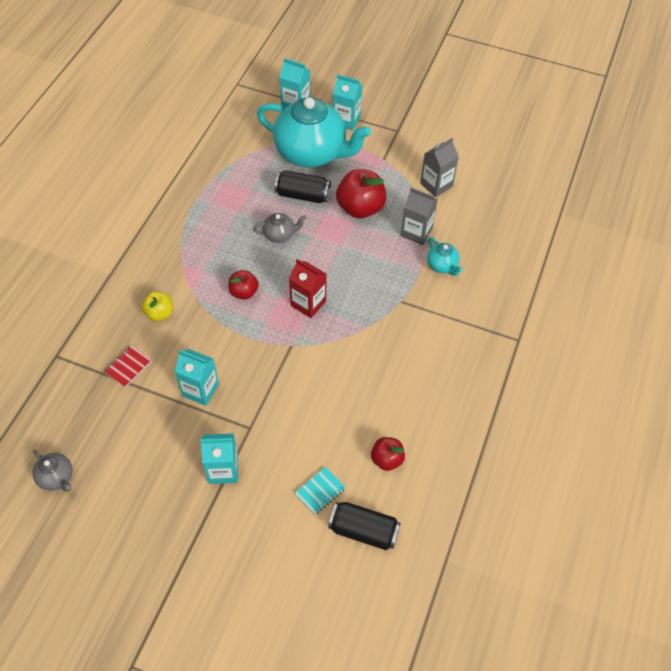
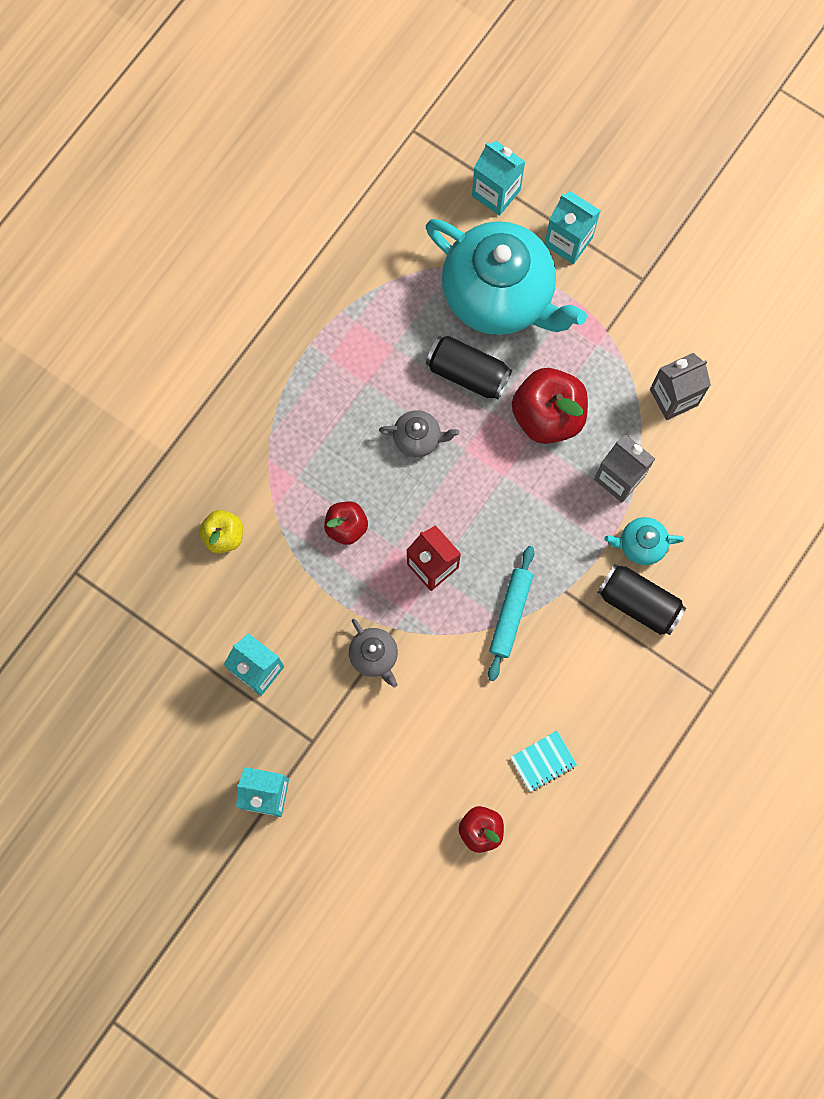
camera: 15 degrees right, 20 degrees up
grey teapot [32,449,72,492] -> grey teapot moved to [349,619,398,688]
red notebook [104,345,152,387] -> none
turquoise notebook [295,467,346,515] -> turquoise notebook moved to [510,731,577,792]
black can [328,502,401,550] -> black can moved to [597,564,686,635]
turquoise teapot [427,237,463,276] -> turquoise teapot turned 105 degrees clockwise [604,517,684,565]
none -> turquoise rolling pin [488,546,534,681]

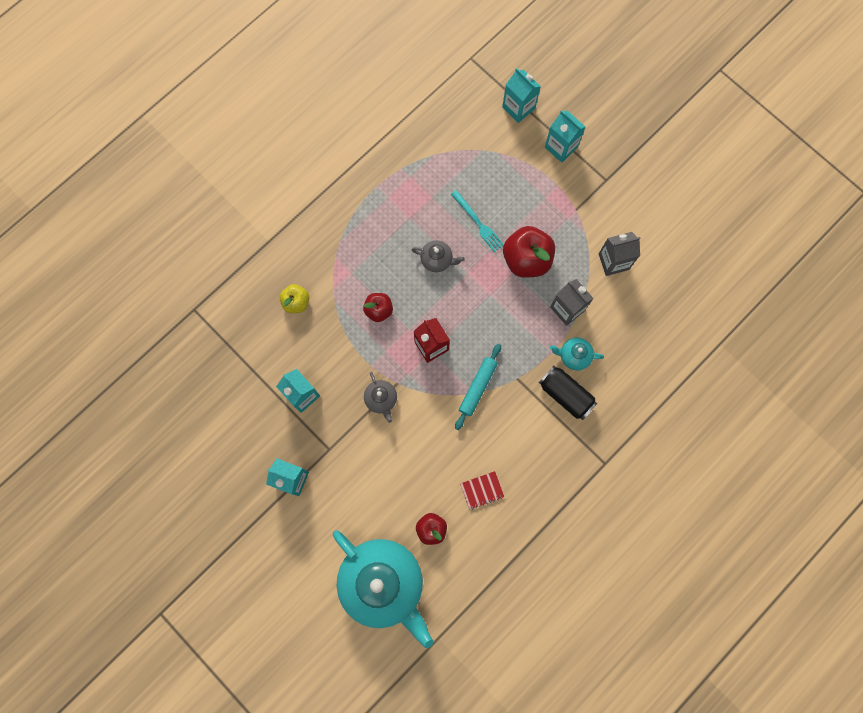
camera: 10 degrees right, 0 degrees up
turquoise teapot [426,219,587,335] -> turquoise teapot moved to [333,530,434,648]
black can [426,336,512,400] -> turquoise fork [451,190,504,252]
turquoise notebook [510,731,577,792] -> red notebook [460,471,504,510]

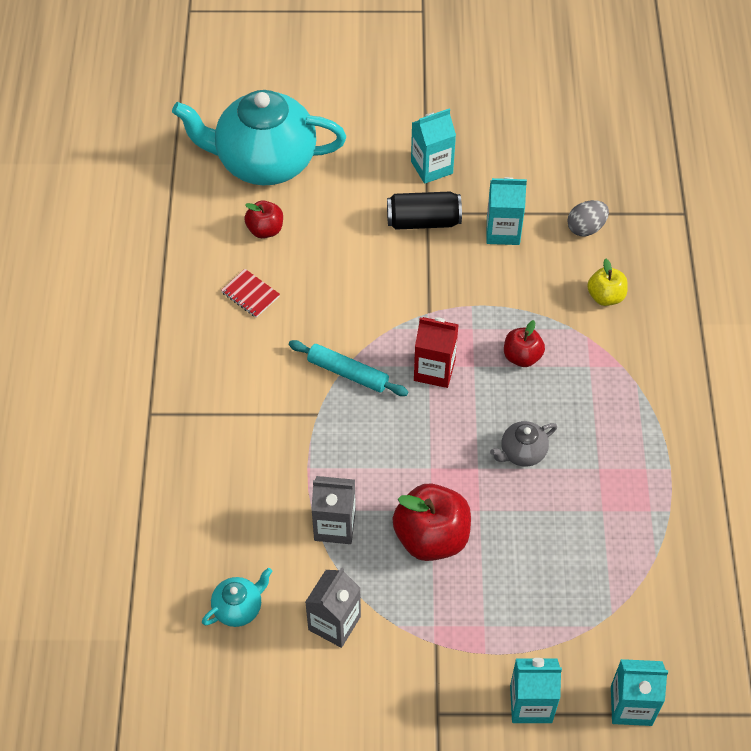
camera: 135 degrees right, 20 degrees down
grey teapot [364,372,397,423] -> none
turquoise fork [451,190,504,252] -> none
turquoise rolling pin [455,344,501,430] -> turquoise rolling pin turned 45 degrees counterclockwise [289,340,408,396]
red notebook [460,471,504,510] -> red notebook turned 75 degrees counterclockwise [221,269,280,318]
black can [539,366,597,420] -> black can moved to [387,192,462,230]
turquoise teapot [550,338,604,370] -> turquoise teapot moved to [202,568,272,627]
none -> grey egg [567,200,609,236]

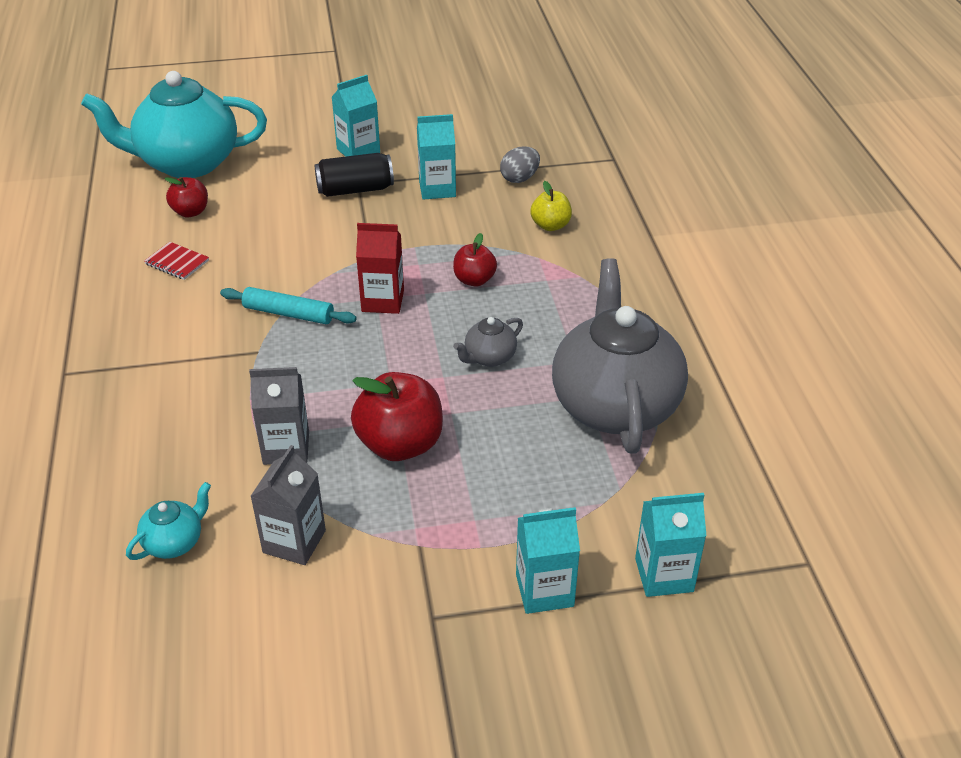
camera: 10 degrees left, 15 degrees down
none -> grey teapot [552,258,688,454]

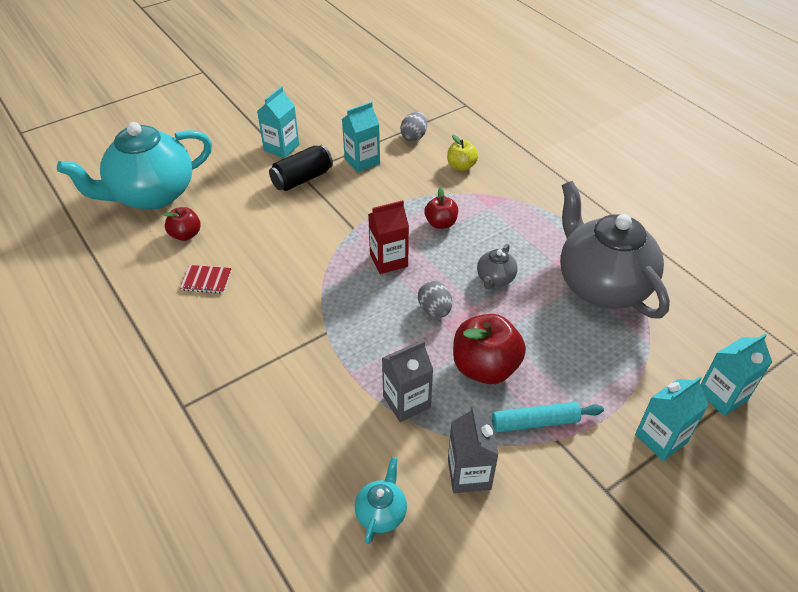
camera: 25 degrees left, 5 degrees up
turquoise rolling pin [220,287,357,324] -> turquoise rolling pin moved to [491,402,604,432]
none -> grey egg [418,281,452,318]

